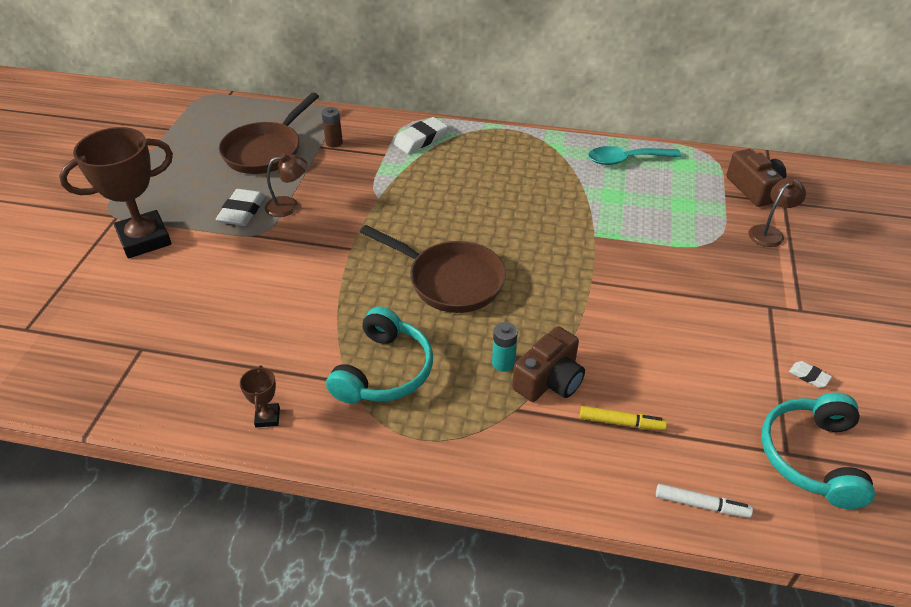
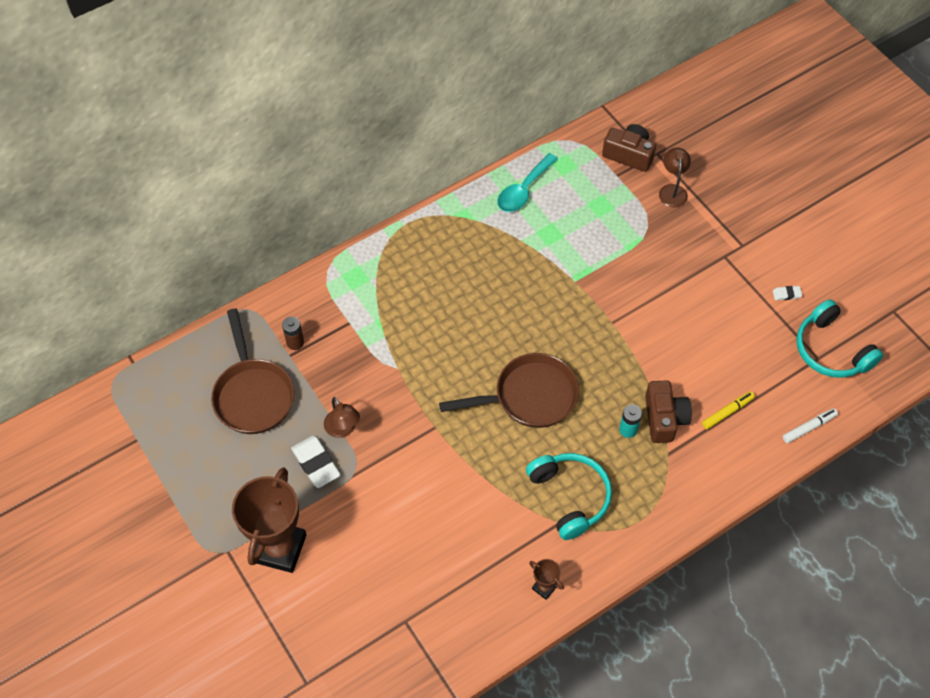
camera: 45 degrees left, 15 degrees up
brown lamp [265,154,307,217] -> brown lamp turned 120 degrees clockwise [324,397,360,438]
white eraser [394,117,448,154] -> none

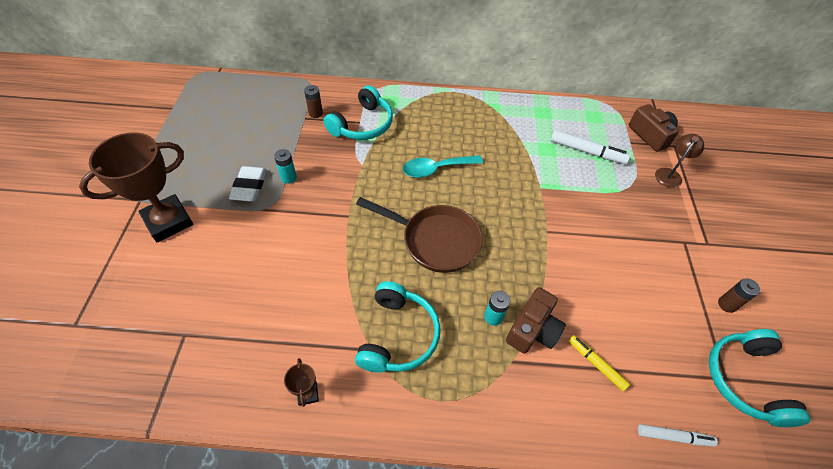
camera: 35 degrees right, 5 degrees down
brown pan [211,309,294,434] -> none
brown lamp [324,397,360,438] -> turquoise battery [274,149,297,184]
turquoise spoon [498,153,558,212] -> turquoise spoon moved to [403,155,483,178]
yellow marker [702,391,755,429] -> yellow marker turned 135 degrees counterclockwise [569,335,630,391]
white eraser [773,286,802,300] -> brown battery [718,278,760,313]
none -> turquoise headphones [323,85,393,140]
none -> white marker [551,130,630,164]

